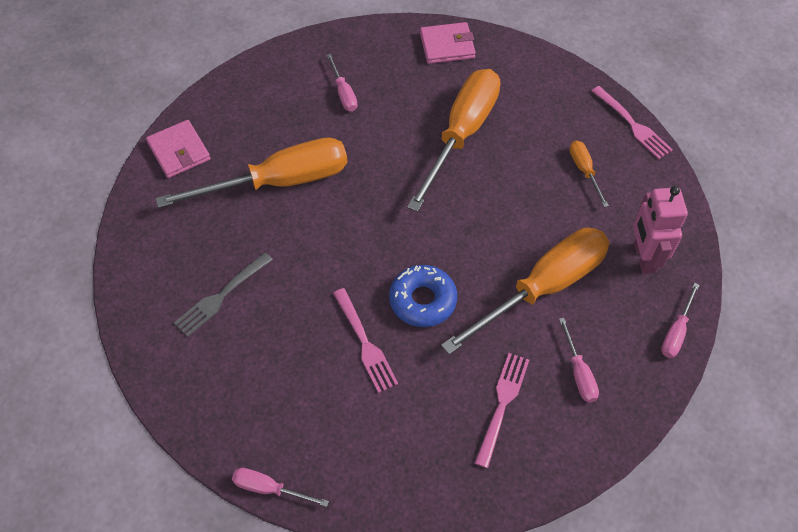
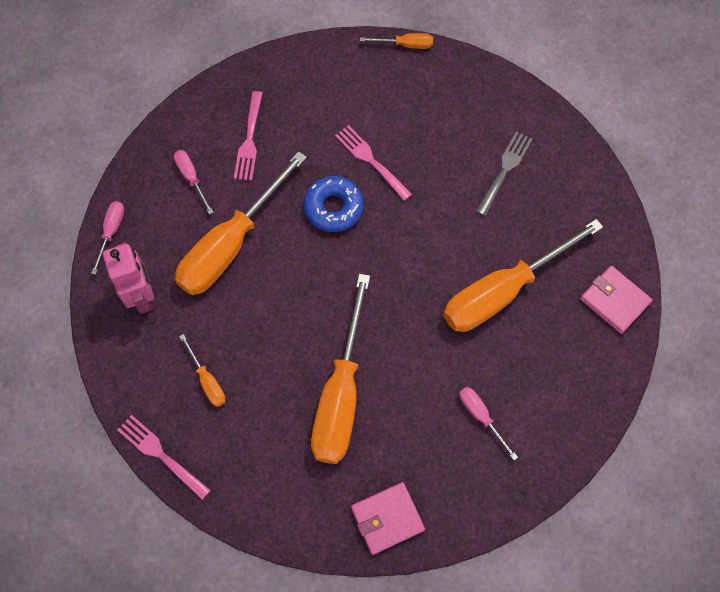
camera: 165 degrees right, 10 degrees up
pink screwdriver [232,468,329,507] -> orange screwdriver [360,33,433,49]

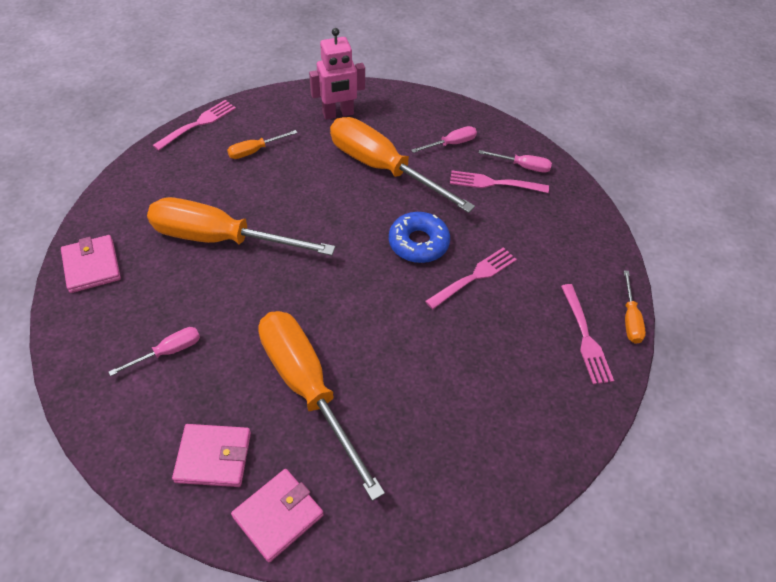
camera: 90 degrees right, 15 degrees down
pink screwdriver [91,201,124,275] -> pink screwdriver moved to [479,150,552,173]
grey fork [476,131,532,216] -> none
none -> pink wallet [172,424,251,487]
none -> pink fork [561,284,614,384]

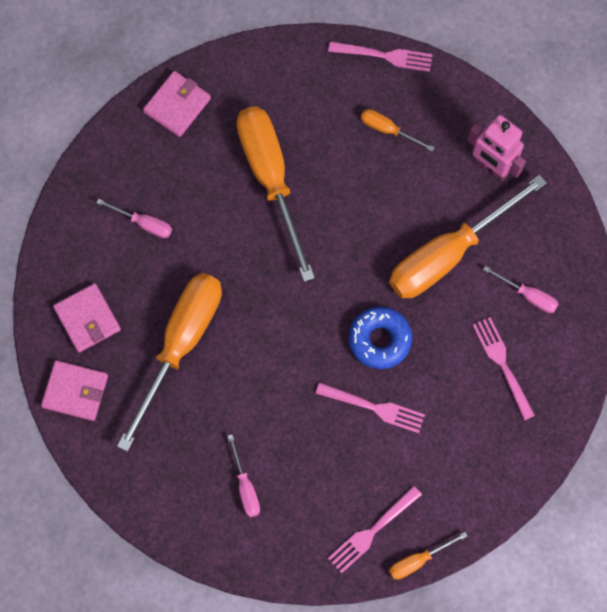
camera: 60 degrees right, 20 degrees up
orange screwdriver [330,117,475,213] -> orange screwdriver turned 135 degrees counterclockwise [389,175,547,298]
pink screwdriver [479,150,552,173] -> pink screwdriver moved to [228,434,260,517]

